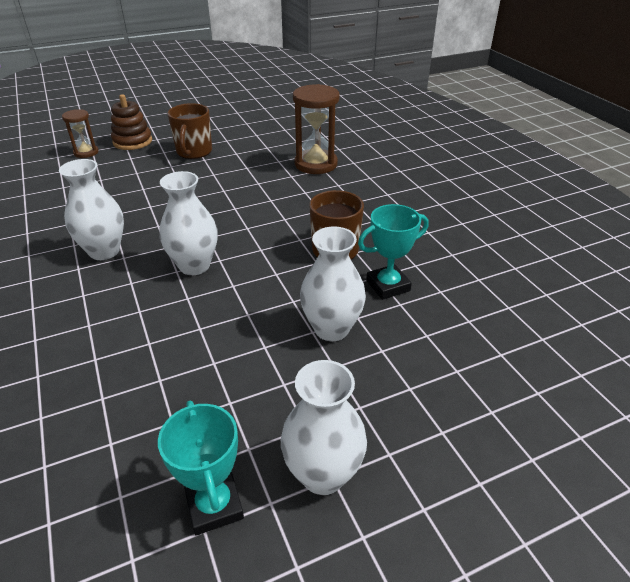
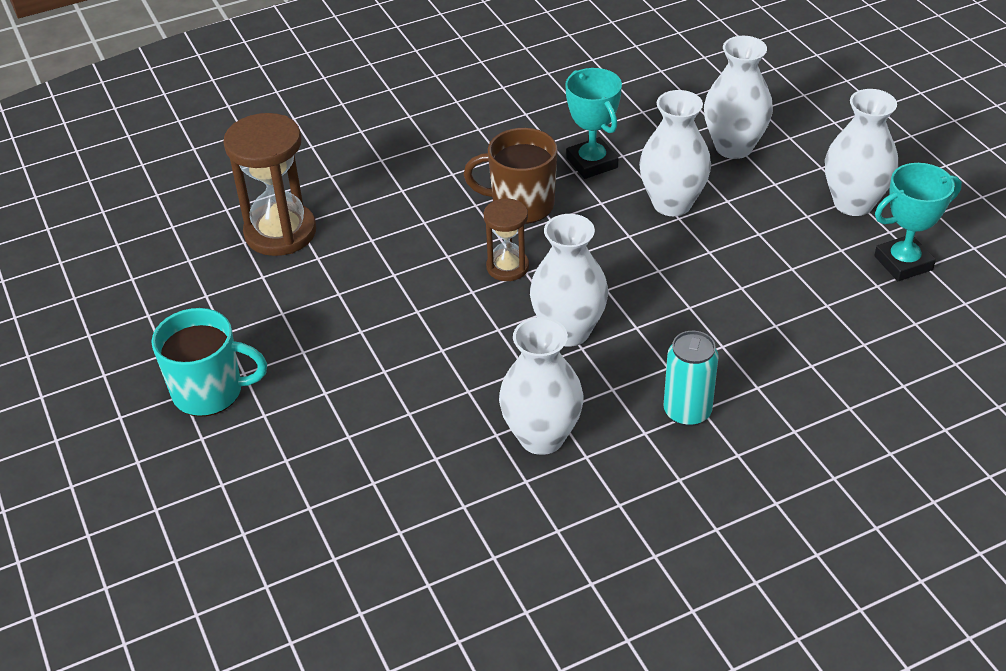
camera: 90 degrees left, 5 degrees up
brown hourglass [62,109,98,158] -> brown hourglass moved to [484,198,529,281]
brown stacking toy [111,94,152,150] -> none
brown mug [168,103,212,159] -> turquoise mug [152,308,267,417]
none -> turquoise can [664,331,719,427]
none -> white vase [704,36,773,159]

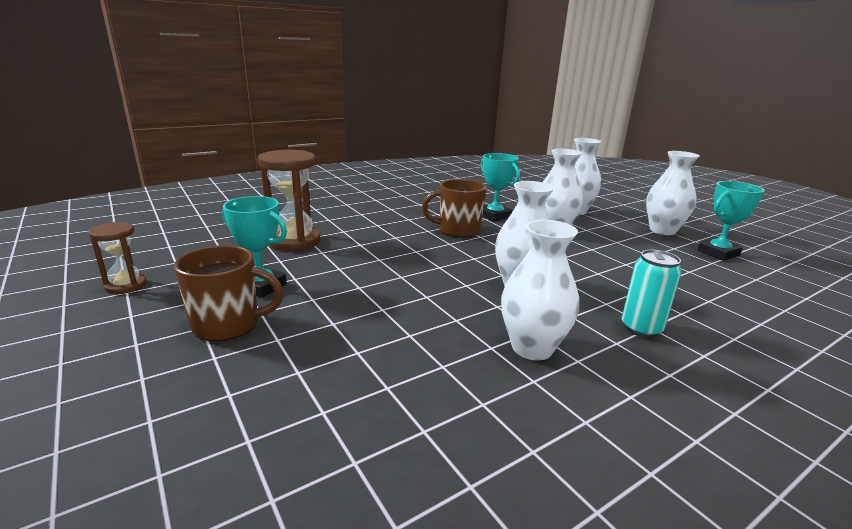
camera: 10 degrees left, 20 degrees down
turquoise mug [152,308,267,417] -> brown mug [174,245,284,342]
brown hourglass [484,198,529,281] -> brown hourglass moved to [88,222,147,294]
none -> turquoise trophy [222,196,287,298]

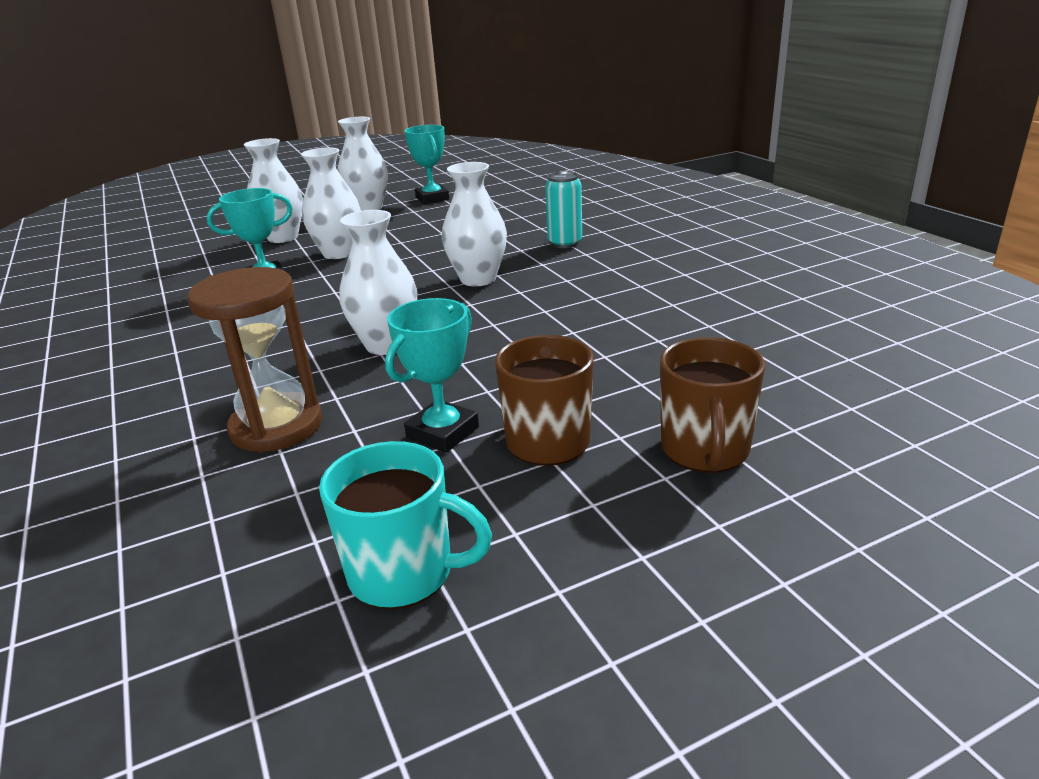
camera: 80 degrees left, 5 degrees up
brown hourglass [88,222,147,294] -> turquoise mug [319,441,492,609]
brown mug [422,179,486,238] -> brown mug moved to [660,337,765,473]
white vase [501,220,579,360] -> white vase moved to [340,210,417,355]

